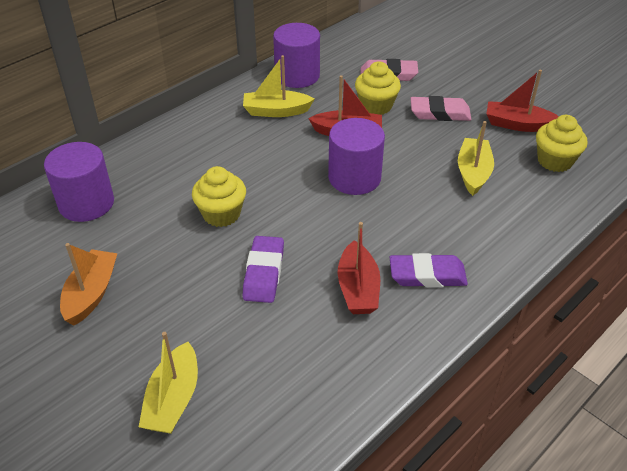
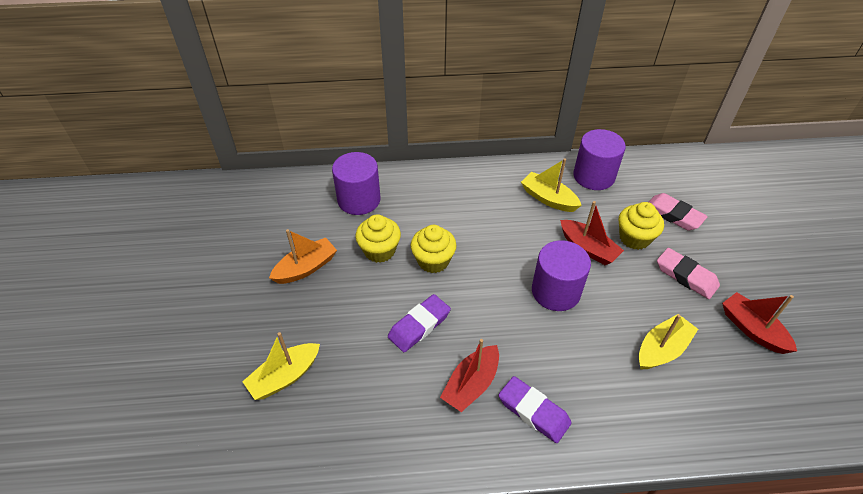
camera: 40 degrees right, 5 degrees up
yellow cupcake [536,115,588,172] -> yellow cupcake moved to [355,214,401,263]

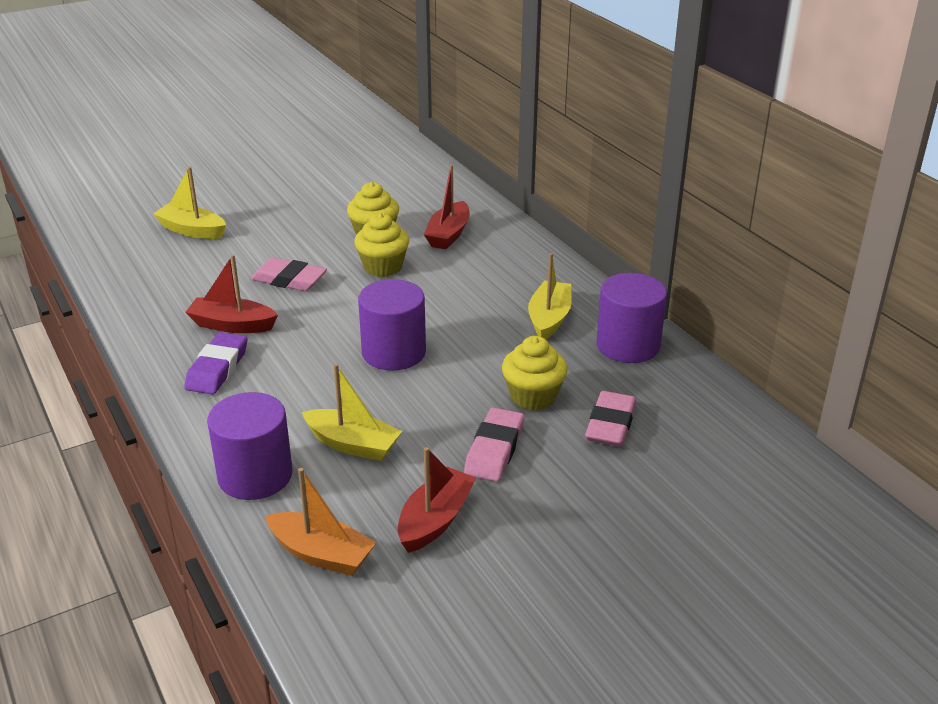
camera: 65 degrees right, 15 degrees down
orange boat [269,229,337,284] -> orange boat moved to [266,468,377,576]
purple cylinder [332,152,381,215] -> purple cylinder moved to [207,392,293,500]
purple eraser [388,294,451,352] -> pink eraser [251,258,327,291]
red boat [560,201,624,265] -> red boat moved to [424,165,470,249]

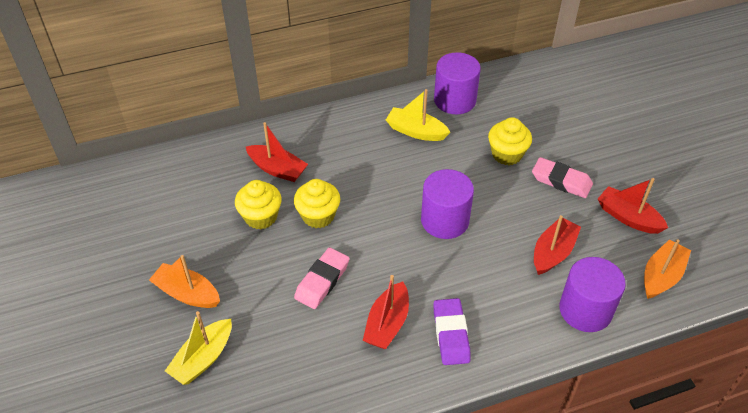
camera: 80 degrees left, 15 degrees up
purple eraser [184,332,247,394] -> purple eraser turned 60 degrees clockwise [433,298,471,365]
yellow boat [302,364,402,461] -> red boat [534,215,581,275]
pink eraser [585,391,636,447] -> none
none -> orange boat [149,255,220,308]

